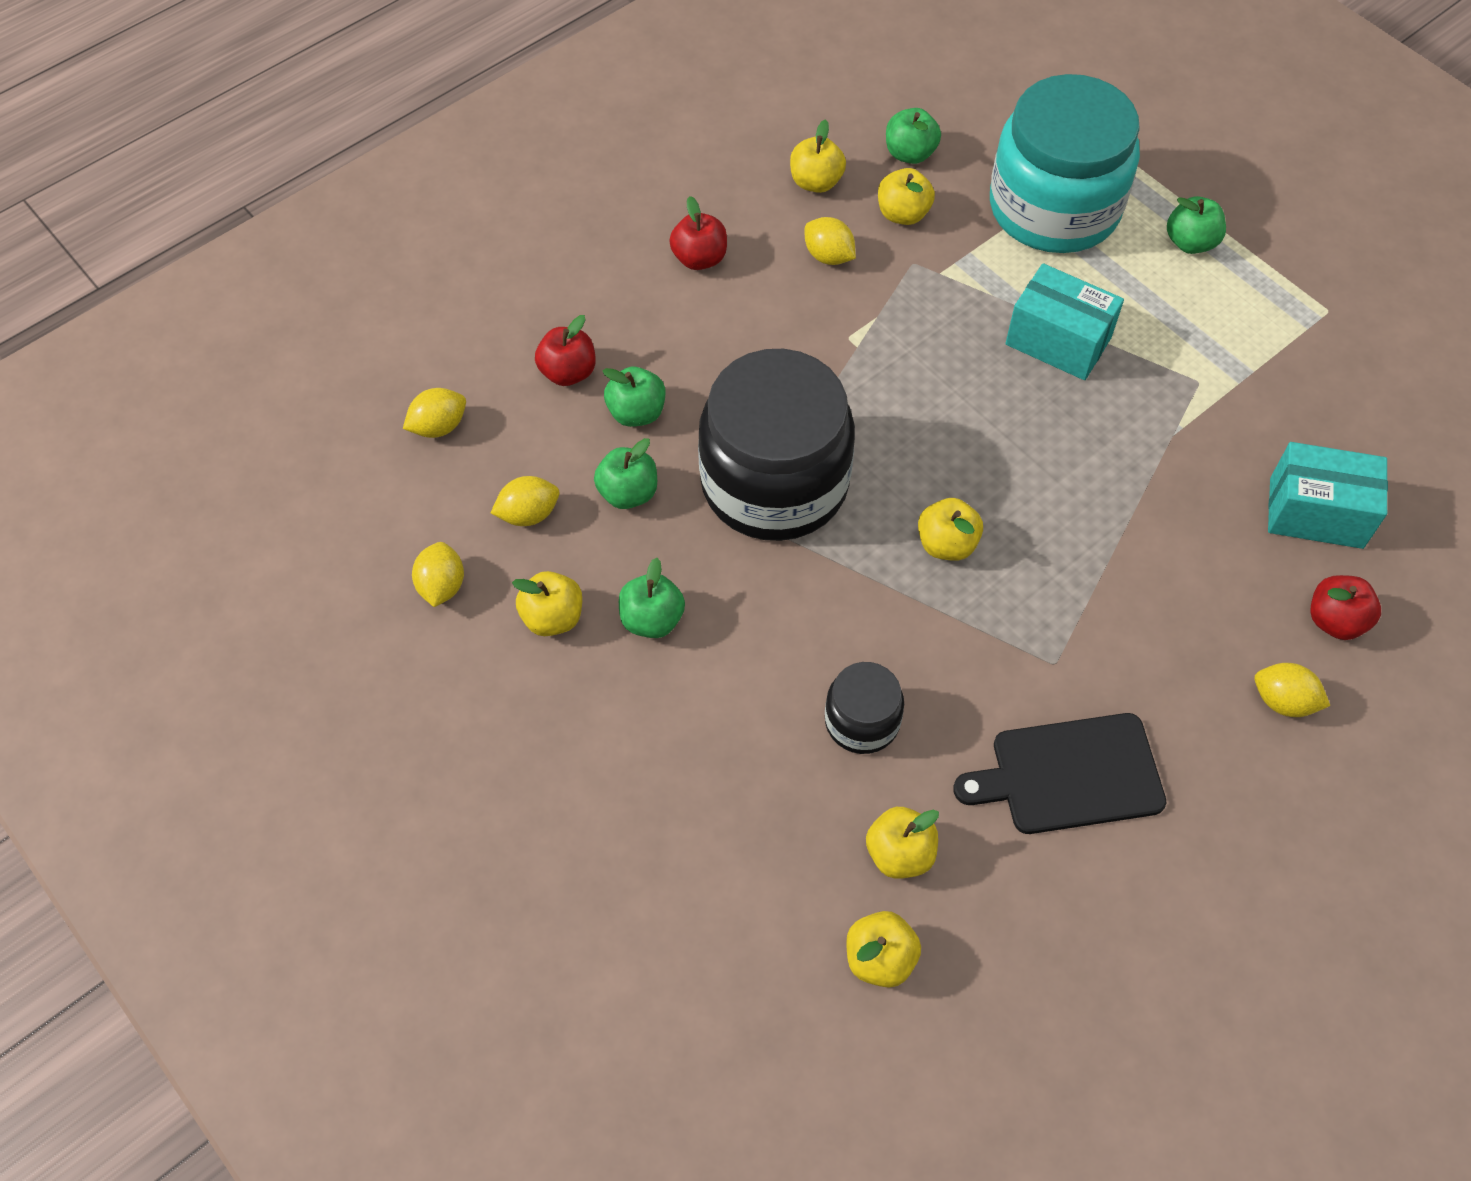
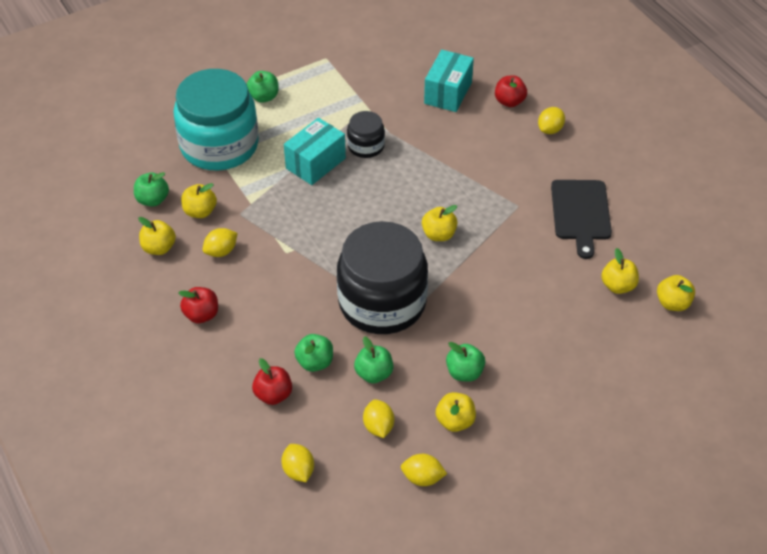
camera: 80 degrees left, 10 degrees down
black jar [825,662,904,754] -> black jar moved to [347,111,385,158]

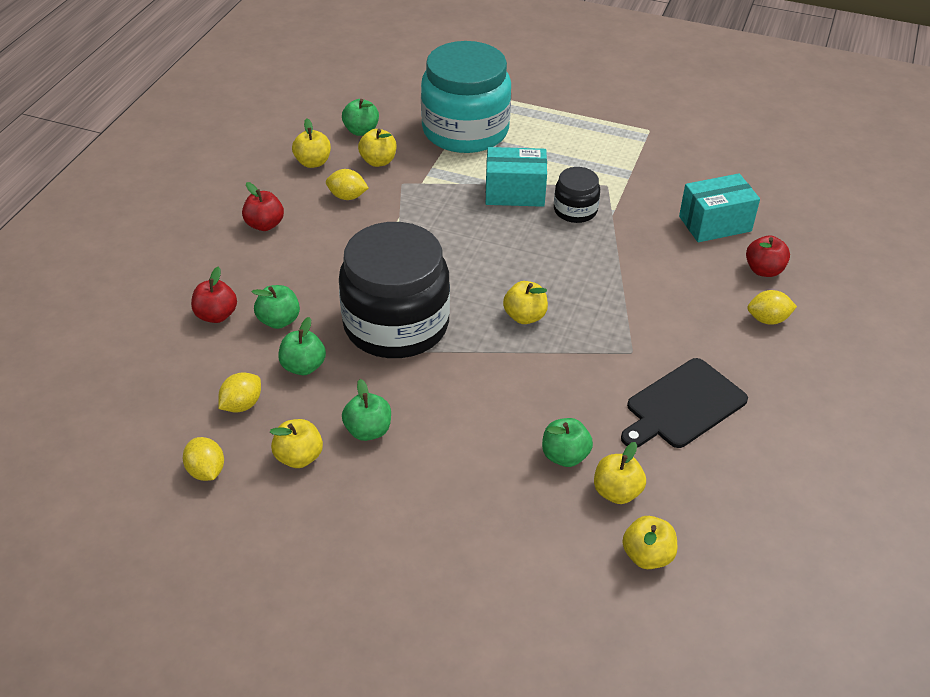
camera: 50 degrees right, 5 degrees down
green apple [247,71,279,103] -> green apple moved to [542,418,593,467]
yellow lemon [281,444,314,482] -> none

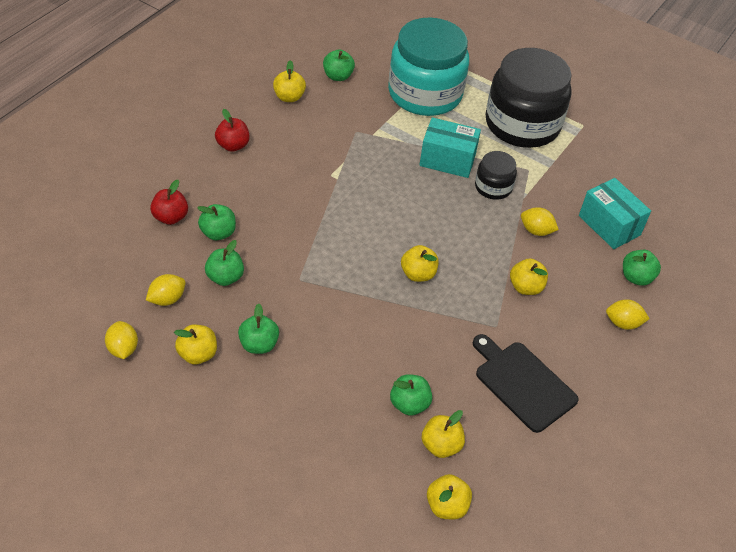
camera: 10 degrees right, 5 degrees up
yellow lemon [326,169,368,200] -> yellow lemon moved to [521,207,559,236]
black jar [339,222,450,358] -> black jar moved to [485,48,572,148]
yellow apple [358,129,396,167] -> yellow apple moved to [510,258,548,295]
black cutting board [621,358,748,448] -> black cutting board turned 75 degrees clockwise [473,334,579,433]
turquoise box [679,173,760,242] -> turquoise box turned 60 degrees clockwise [579,178,651,249]
red apple [746,235,790,277] -> green apple [623,250,661,286]

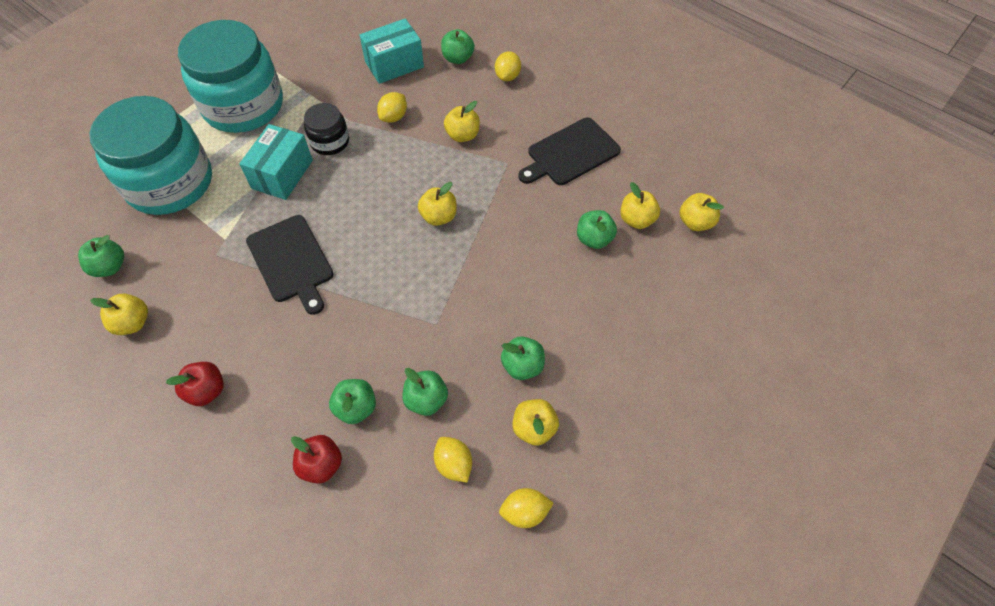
camera: 80 degrees left, 10 degrees up
black jar [485,48,572,148] -> turquoise jar [178,20,283,133]
none -> black cutting board [246,215,334,315]

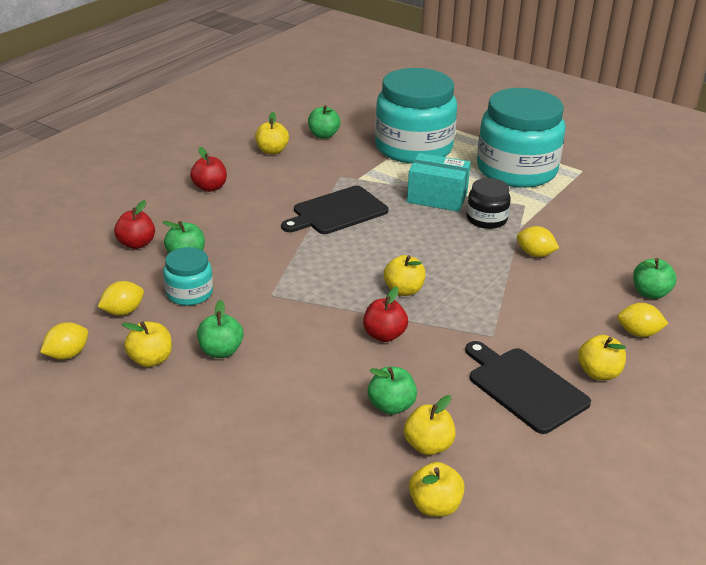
camera: 85 degrees right, 25 degrees down
turquoise box [360,19,424,84] -> none
green apple [402,368,448,416] -> turquoise jar [163,247,213,306]
yellow apple [444,101,480,142] -> yellow apple moved to [578,335,626,380]
yellow lemon [499,488,554,528] -> yellow lemon turned 60 degrees clockwise [40,322,88,360]
none -> red apple [363,287,408,342]

